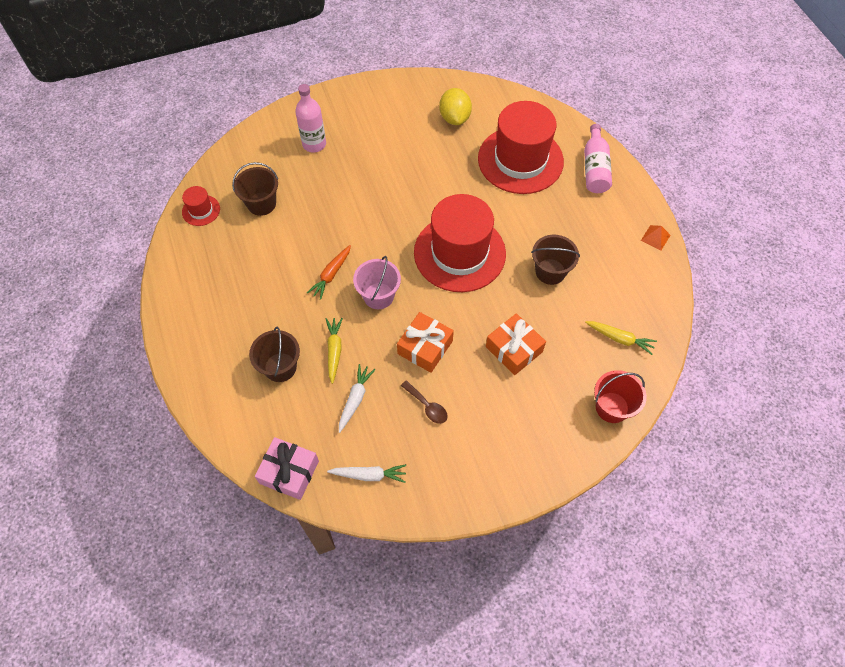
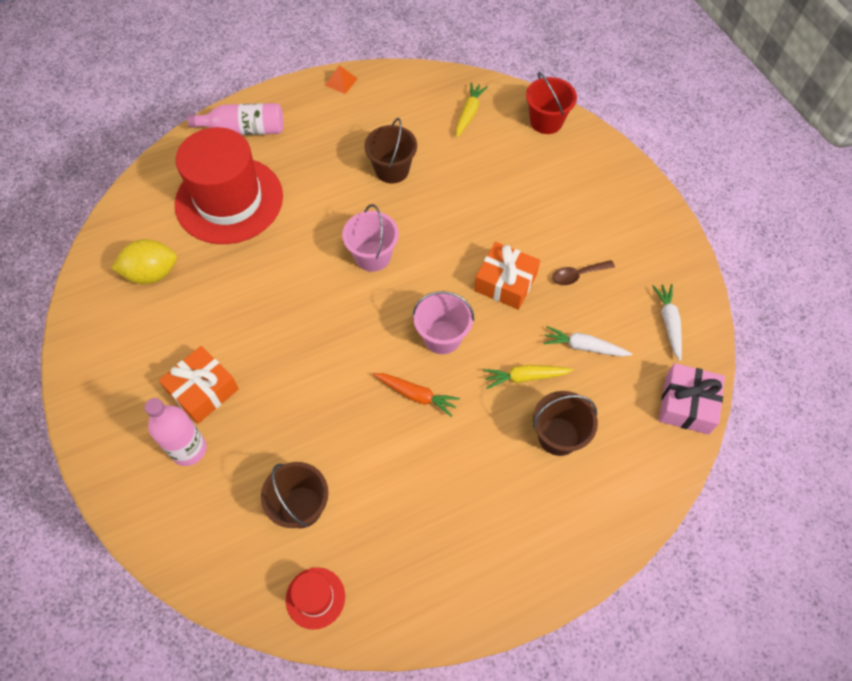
camera: 95 degrees left, 0 degrees up
brown spoon [401,380,448,424] -> brown spoon turned 150 degrees counterclockwise [552,260,615,285]
red hat [414,194,506,292] -> pink bucket [342,204,399,272]
orange gift [486,313,546,375] -> orange gift moved to [159,346,239,424]

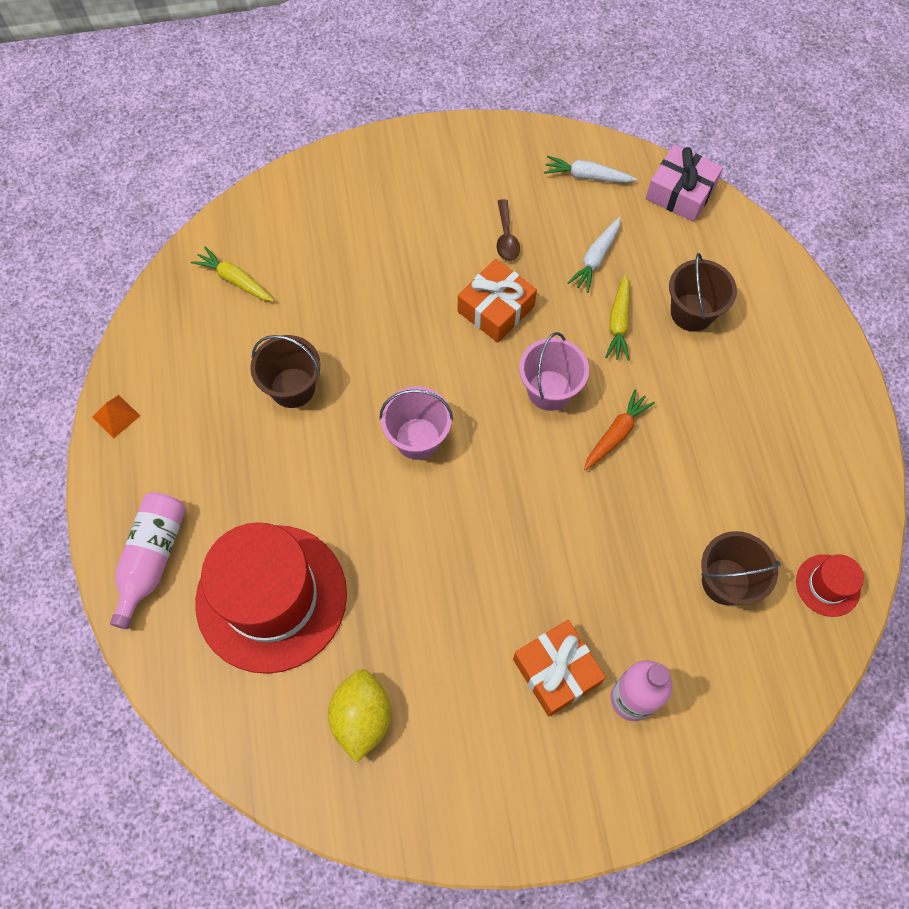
camera: 75 degrees left, 5 degrees up
red bucket [526,72,577,134] -> none

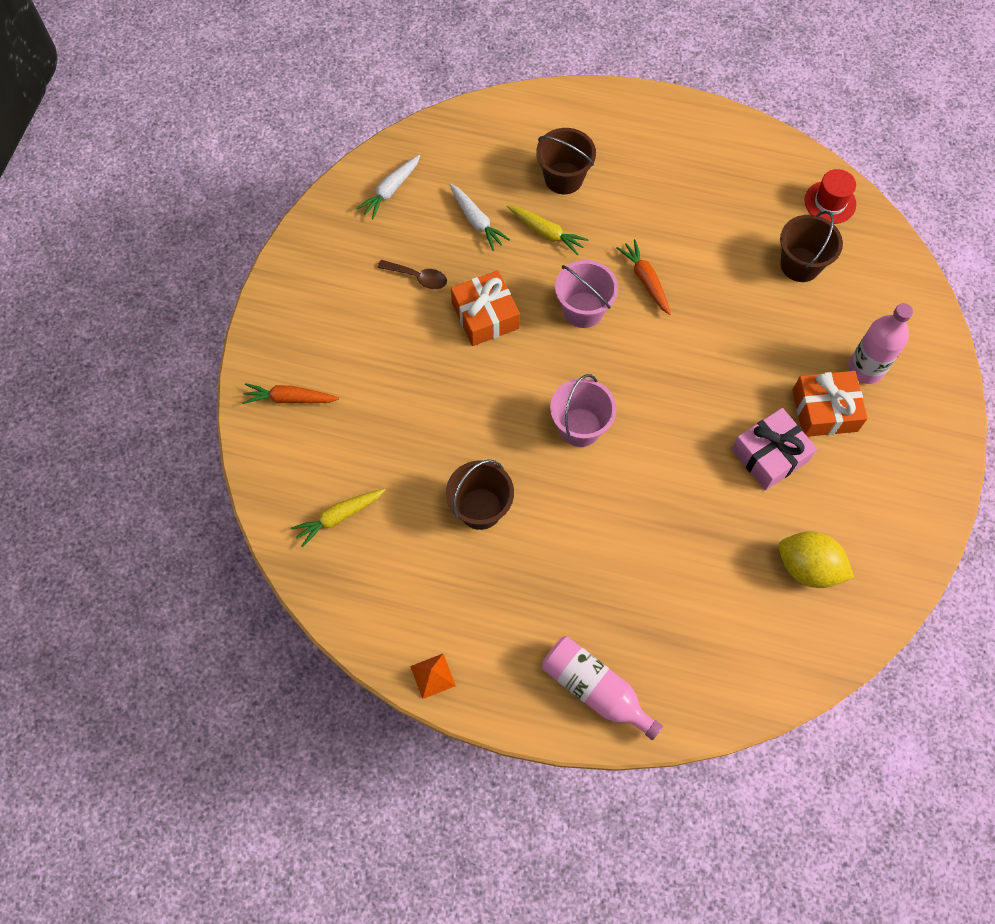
camera: 65 degrees left, 0 degrees up
red hat [195,522,347,674] -> none
pink gift [646,145,723,222] -> pink gift moved to [732,408,817,490]
none -> orange carrot [242,383,339,404]

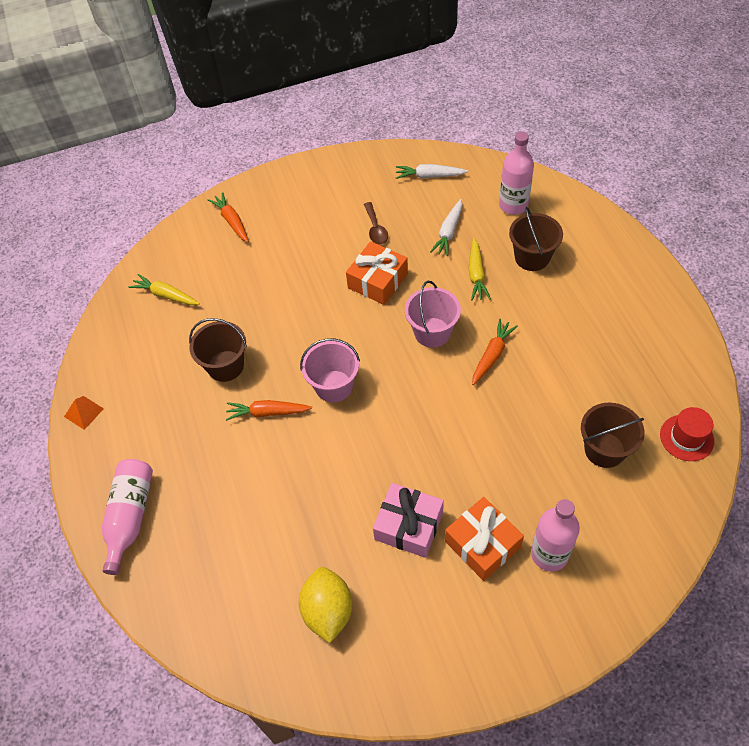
camera: 60 degrees right, 10 degrees down
none -> orange carrot [226,400,312,421]
none -> pink bottle [499,132,534,215]

